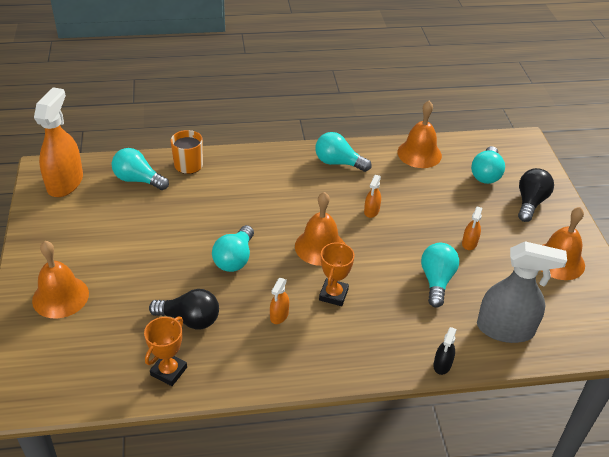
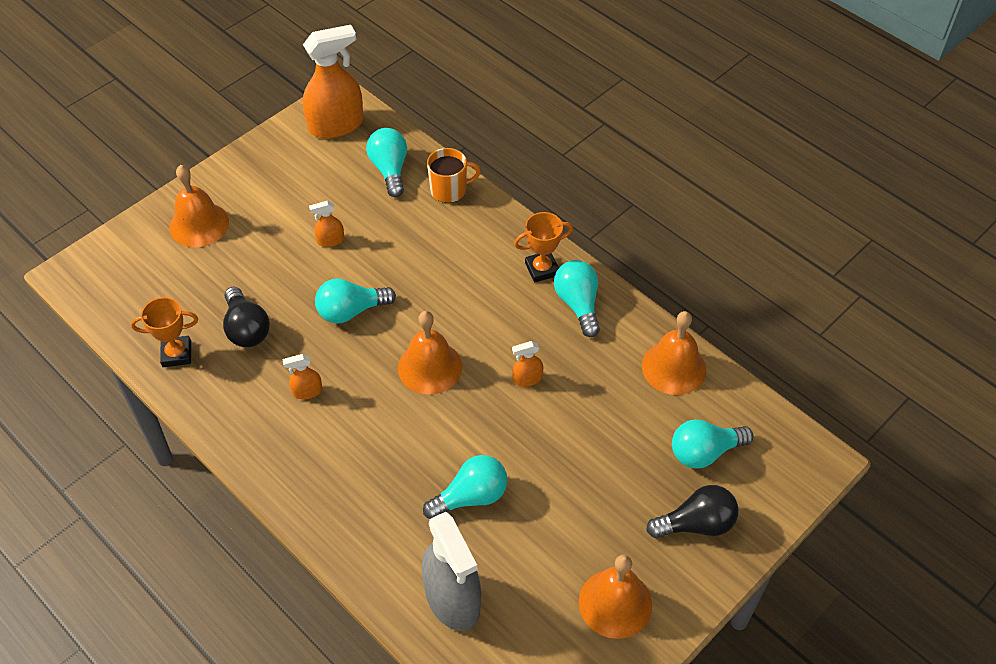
camera: 55 degrees right, 10 degrees up
orange trophy [319,242,355,306] -> orange trophy moved to [514,212,573,283]
black spray bottle [433,327,457,375] -> none
orange spray bottle [462,207,483,250] -> orange spray bottle moved to [309,201,344,247]

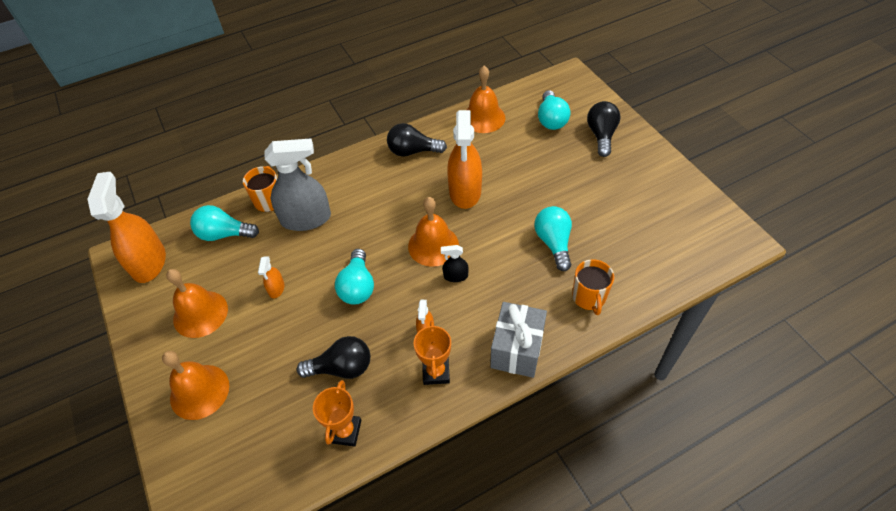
camera: 70 degrees left, 0 degrees up
grey spray bottle [422,512,481,631] -> grey spray bottle moved to [264,139,331,231]
orange spray bottle [512,341,543,387] -> orange spray bottle [447,110,482,209], size x2.23
orange trophy [514,212,573,283] -> orange trophy moved to [414,321,451,385]
turquoise light bulb [554,260,600,337] -> black light bulb [387,123,447,157]
orange bell [579,554,652,639] -> orange bell moved to [166,269,228,338]
none -> black spray bottle [441,245,469,282]
none -> grey gift [490,302,547,378]
none -> orange mug [572,259,614,315]

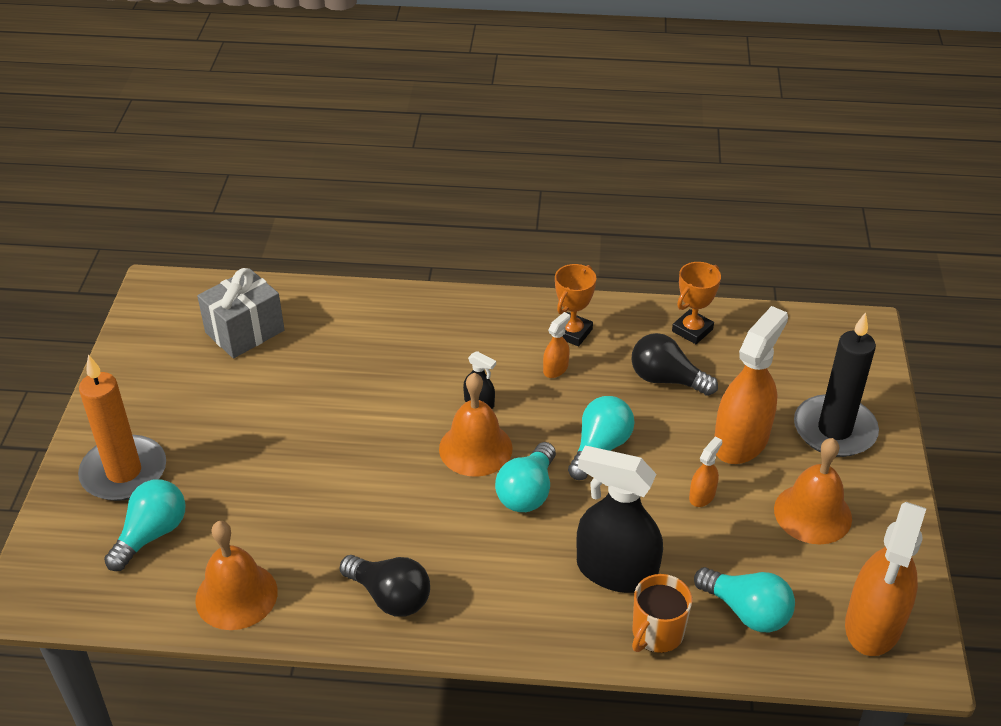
camera: 150 degrees left, 10 degrees down
orange bell [162,351,229,420] -> black candle [794,312,879,457]
grey spray bottle [264,139,331,231] -> black spray bottle [576,446,663,593]
orange spray bottle [447,110,482,209] -> orange spray bottle moved to [714,306,788,464]
grey gift [490,302,547,378] -> grey gift moved to [197,268,285,358]
turquoise light bulb [534,206,572,271] -> turquoise light bulb moved to [495,442,556,512]
orange mug [572,259,614,315] -> none
black light bulb [587,101,621,157] -> orange candle [78,355,166,501]

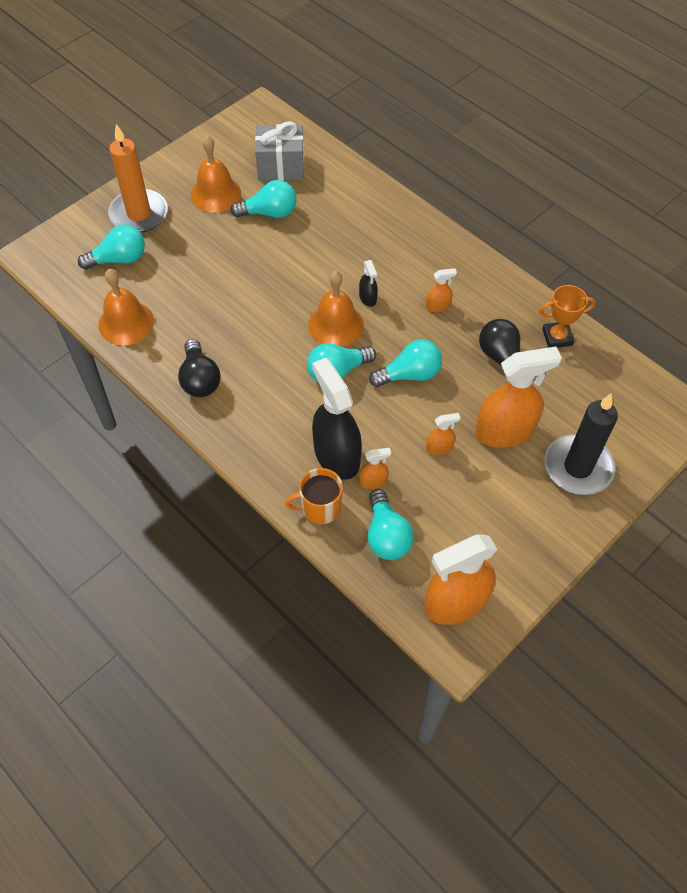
camera: 40 degrees right, 15 degrees up
orange trophy [555,264,596,346] -> none
orange bell [774,438,852,544] -> orange bell moved to [191,136,241,212]
none -> turquoise light bulb [231,180,297,218]
none -> orange spray bottle [359,448,391,489]

